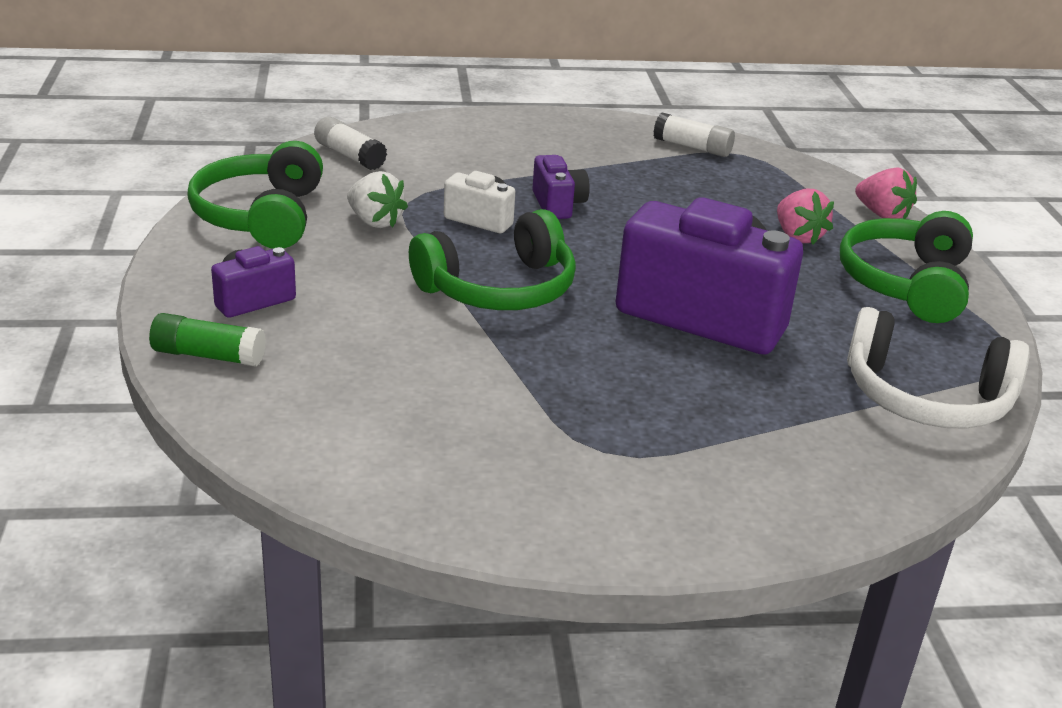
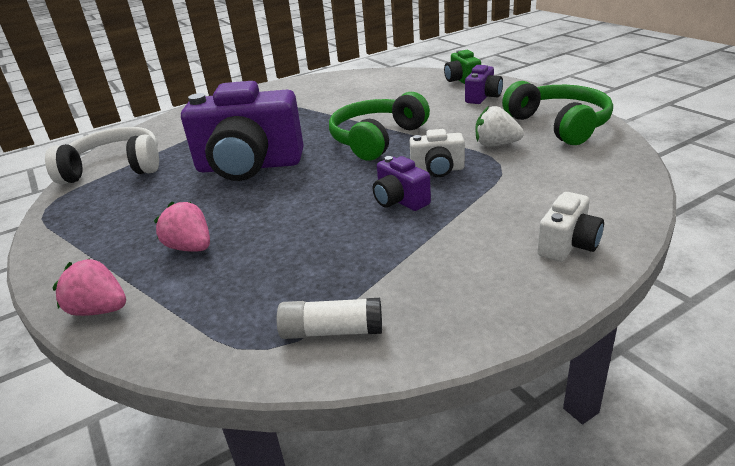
camera: 160 degrees right, 0 degrees up
green glue stick [149,313,266,367] -> green camera [444,50,481,84]
white glue stick [314,117,387,170] -> none
green headphones [840,211,973,323] -> none
none -> white camera [537,192,604,262]

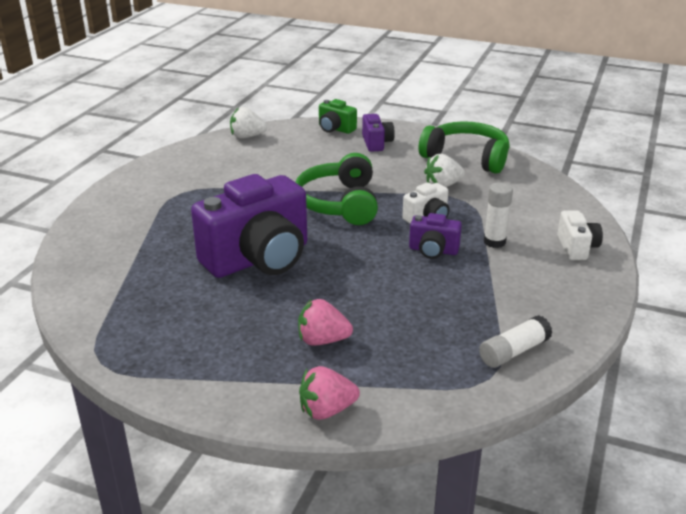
camera: 40 degrees left, 0 degrees up
white headphones [45,127,159,184] -> none
none -> white strawberry [230,107,267,138]
none -> white glue stick [484,182,513,248]

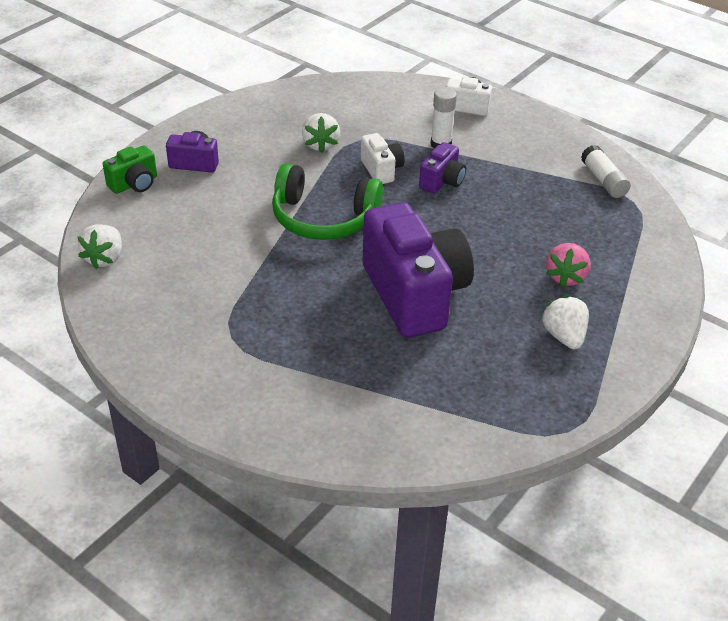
camera: 75 degrees left, 10 degrees up
pink strawberry [299,366,360,420] -> none
green headphones [419,121,509,174] -> none
none -> white strawberry [541,295,589,350]

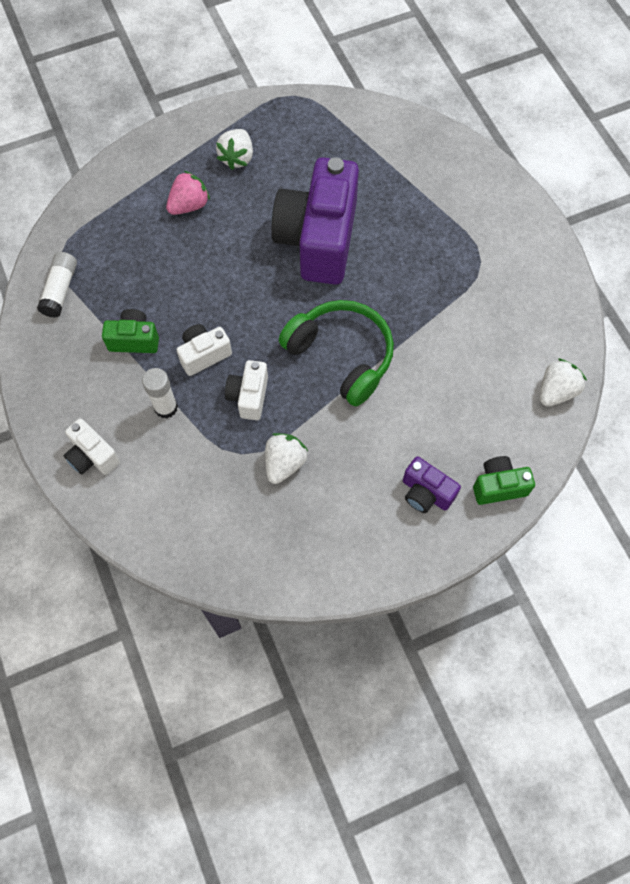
camera: 150 degrees left, 25 degrees up
purple camera [419,142,466,194] -> white camera [177,324,232,376]
none -> green camera [102,309,159,353]

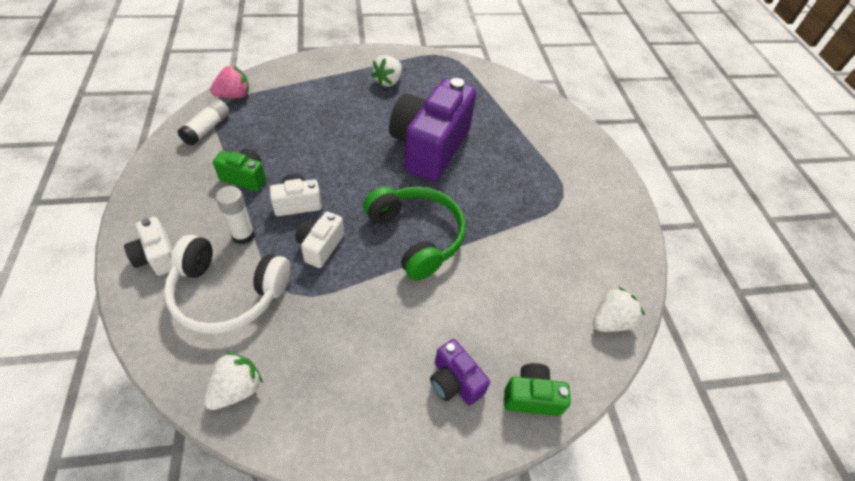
camera: 10 degrees right, 15 degrees down
pink strawberry [166,171,210,215] -> pink strawberry moved to [210,65,249,98]
white strawberry [265,433,308,484] -> white strawberry moved to [204,352,263,410]
none -> white headphones [164,235,290,334]

